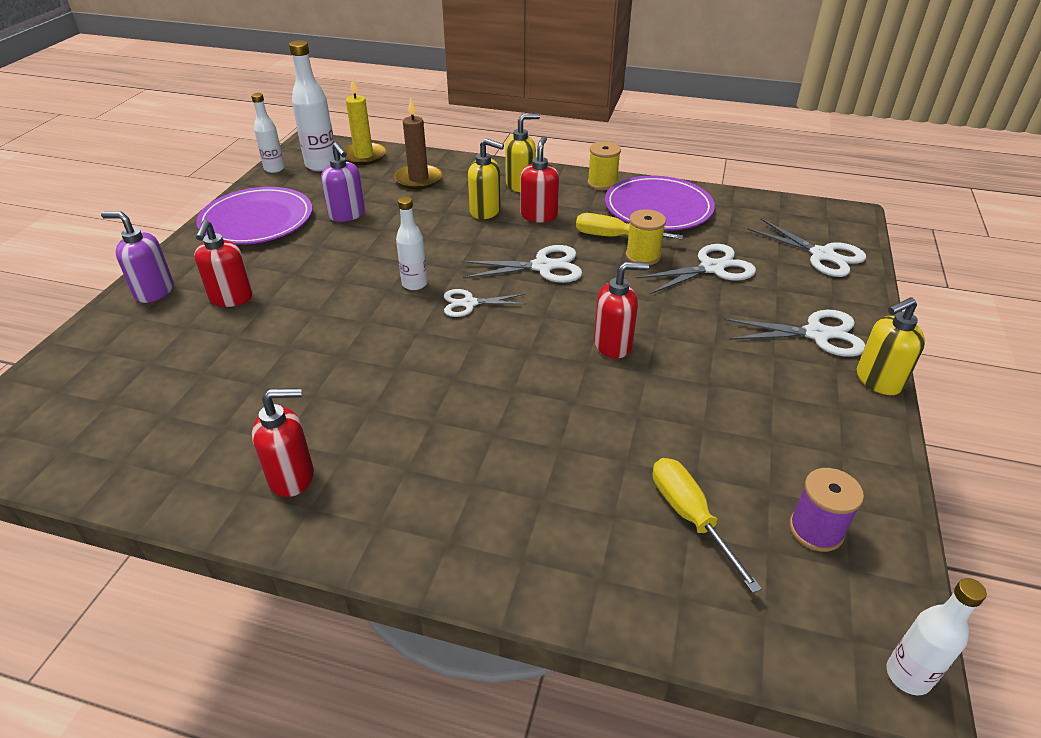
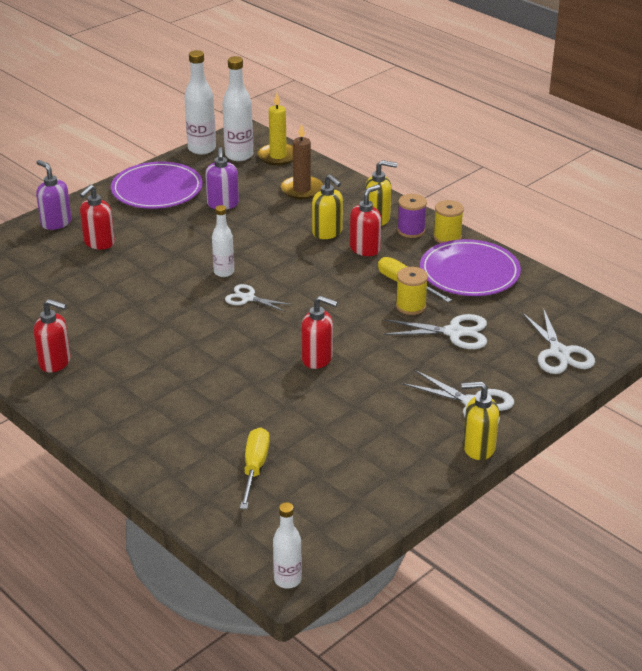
camera: 30 degrees right, 5 degrees down
white bottle [251,93,285,173] -> white bottle [184,50,216,155], size x1.58
white scissors [462,245,583,283] -> none
purple spool [789,468,864,552] -> purple spool moved to [397,194,427,238]

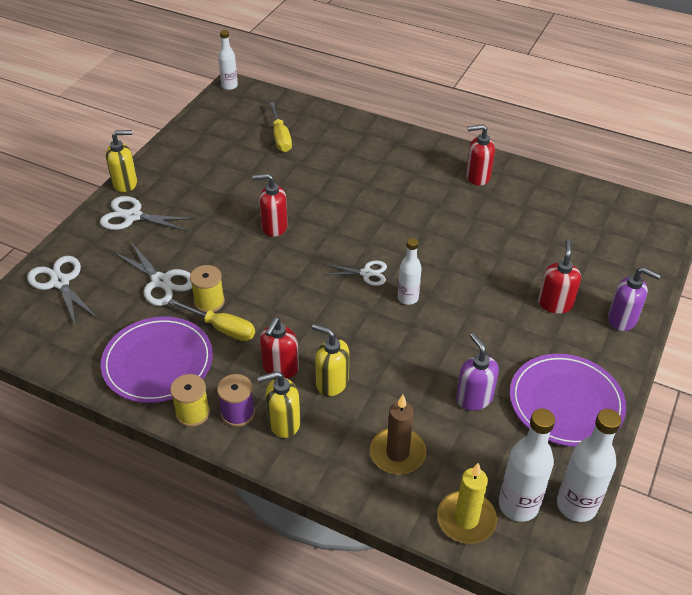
camera: 160 degrees right, 10 degrees up
white scissors [383,314,487,349] -> white scissors turned 120 degrees counterclockwise [113,242,192,306]

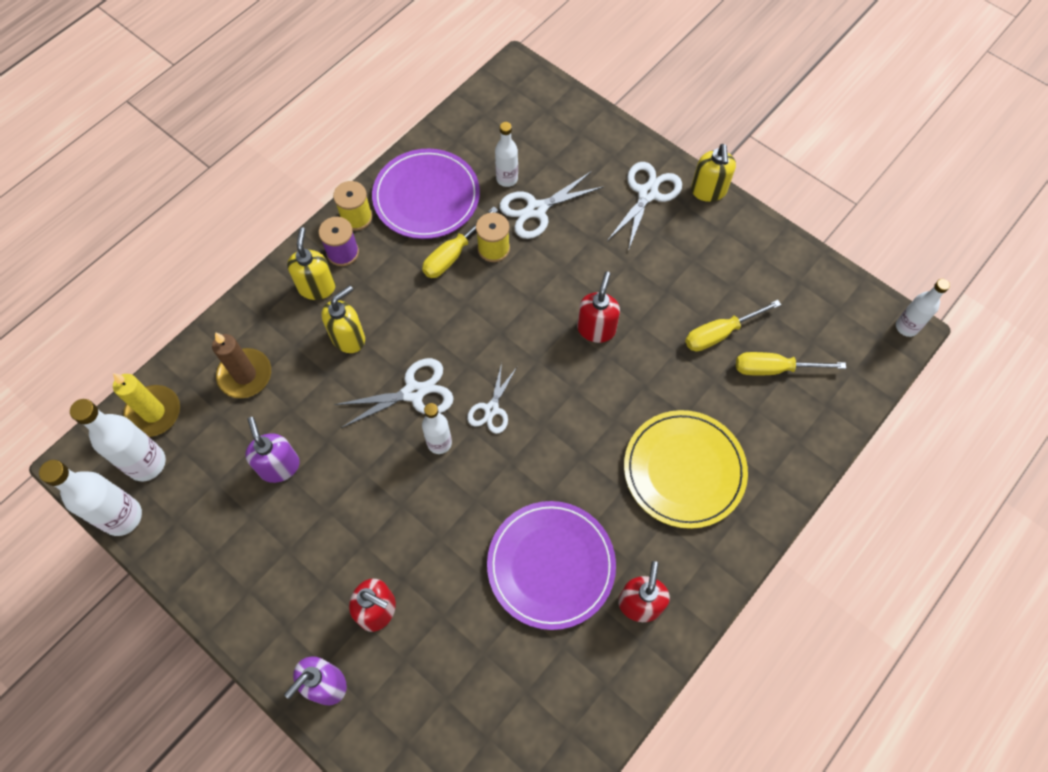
camera: 105 degrees right, 20 degrees up
white scissors [27,256,98,326] -> white scissors moved to [334,358,453,428]
red soap dispenser [260,317,299,379] -> none
purple soap dispenser [456,333,499,411] -> purple soap dispenser turned 105 degrees counterclockwise [245,417,300,483]
purple plate [510,354,626,447] -> purple plate moved to [487,501,616,630]
none -> white bottle [495,122,518,187]
none -> yellow plate [624,410,748,529]
none -> yellow screwdriver [685,300,781,352]

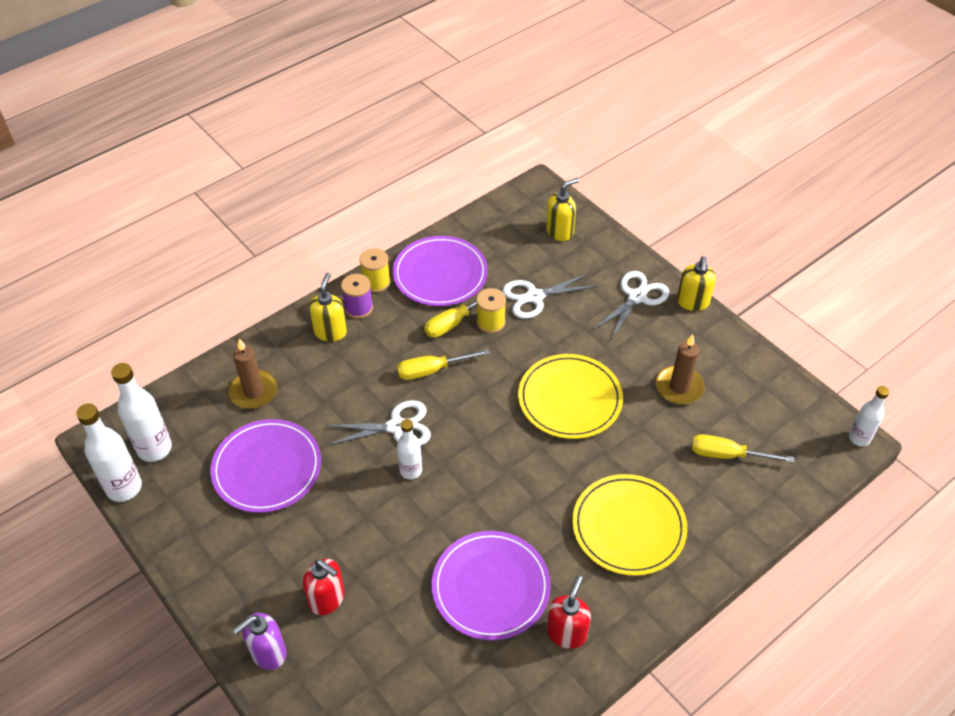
camera: 10 degrees right, 15 degrees down
yellow candle [113,373,180,437] -> none
purple soap dispenser [245,417,300,483] -> purple plate [210,419,321,513]
yellow soap dispenser [322,285,365,353] -> yellow soap dispenser moved to [546,178,579,241]
white scissors [467,363,517,434] -> none
white bottle [495,122,518,187] -> none
red soap dispenser [577,272,620,343] -> yellow plate [518,354,623,439]
yellow screwdriver [685,300,781,352] -> yellow screwdriver moved to [397,349,490,380]
none -> brown candle [656,334,705,404]

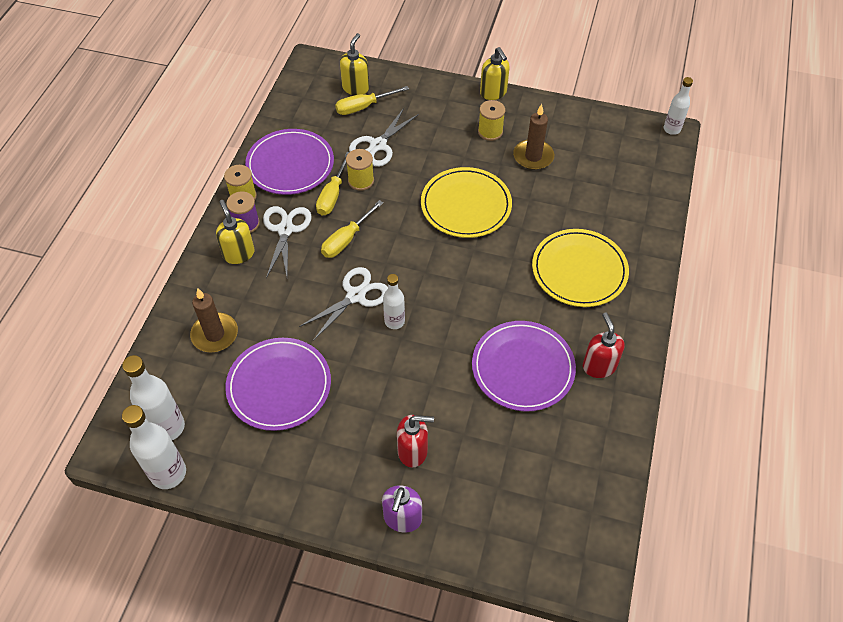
camera: 35 degrees left, 5 degrees up
white scissors [593,271,670,340] -> white scissors moved to [263,206,312,278]
yellow screwdriver [692,434,794,463] -> yellow screwdriver moved to [335,86,409,115]
none -> yellow spool [478,100,505,141]

